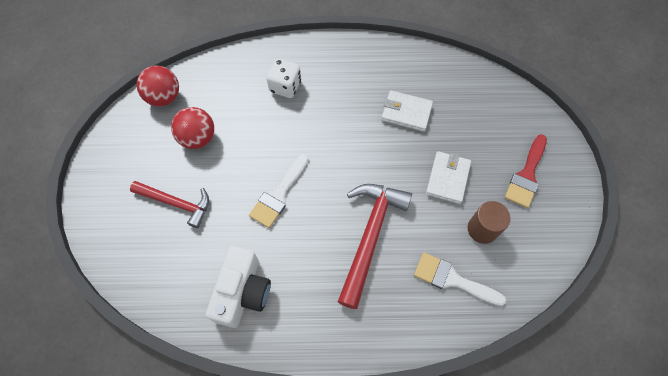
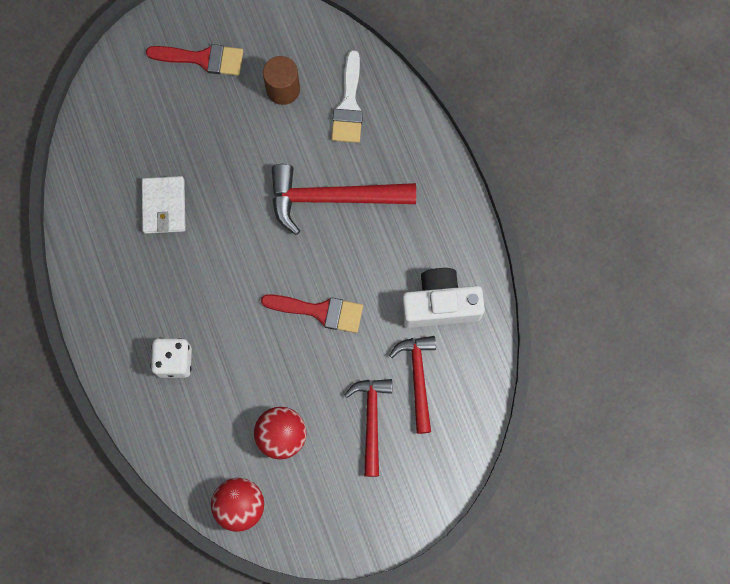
camera: 110 degrees left, 10 degrees up
white brush [249,154,309,228] -> red brush [261,294,363,333]
white wallet [426,151,471,204] -> none
none -> red hammer [389,336,436,434]

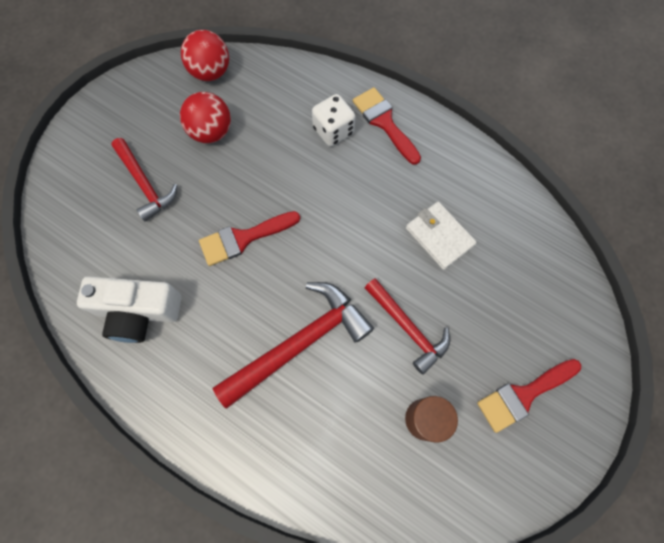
camera: 145 degrees right, 5 degrees down
white brush [331,50,363,143] -> none
red hammer [389,336,436,434] -> red hammer moved to [365,278,450,375]
white camera [401,268,485,328] -> white camera turned 45 degrees clockwise [77,276,181,343]
none -> red brush [353,87,421,165]

